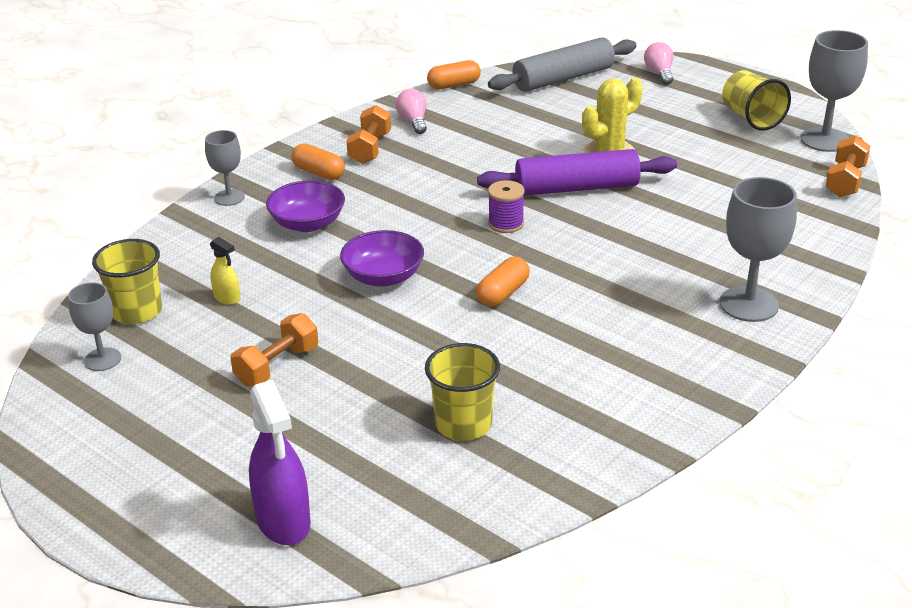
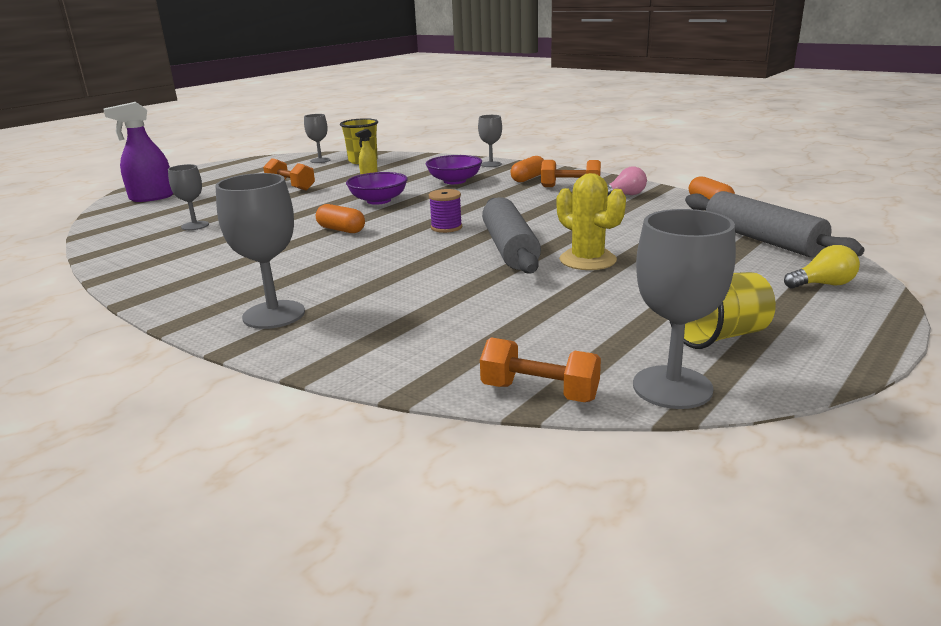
camera: 90 degrees right, 10 degrees down
yellow cup [425,343,500,441] -> grey goblet [168,164,209,230]
purple rolling pin [477,149,677,196] -> grey rolling pin [482,197,541,274]
pink light bulb [644,42,673,85] -> yellow light bulb [784,245,860,288]

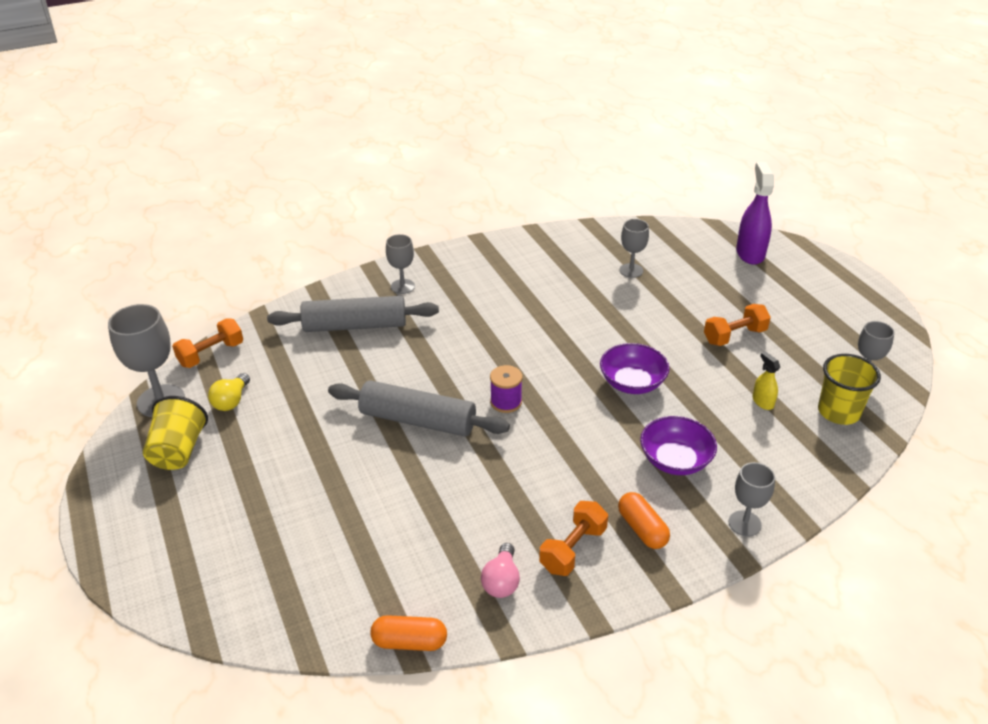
camera: 115 degrees right, 15 degrees up
grey goblet [215,173,305,329] -> grey goblet [386,234,415,294], size x0.60
orange capsule [316,204,365,233] -> none
yellow cactus [557,173,626,270] -> none
grey rolling pin [685,191,864,257] -> grey rolling pin moved to [267,296,439,332]
yellow light bulb [784,245,860,288] -> yellow light bulb moved to [208,373,250,411]

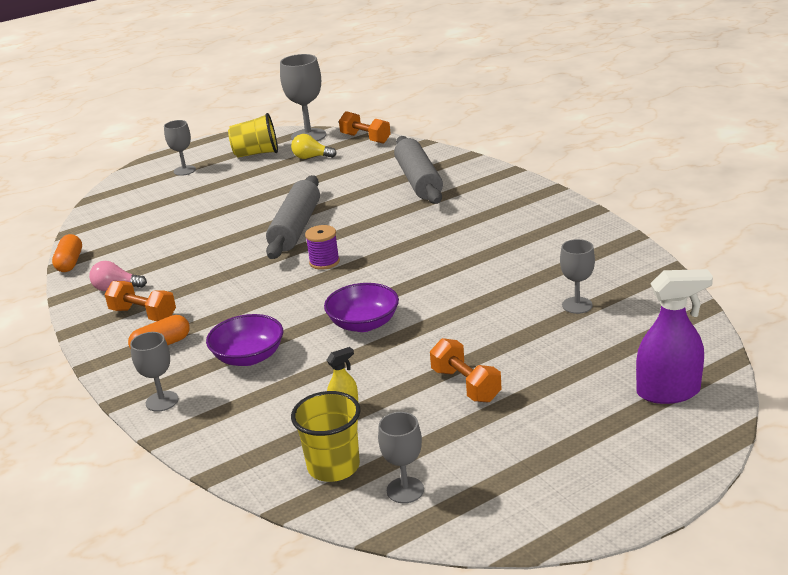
camera: 85 degrees right, 10 degrees down
grey goblet [386,234,415,294] -> grey goblet moved to [164,120,196,176]

